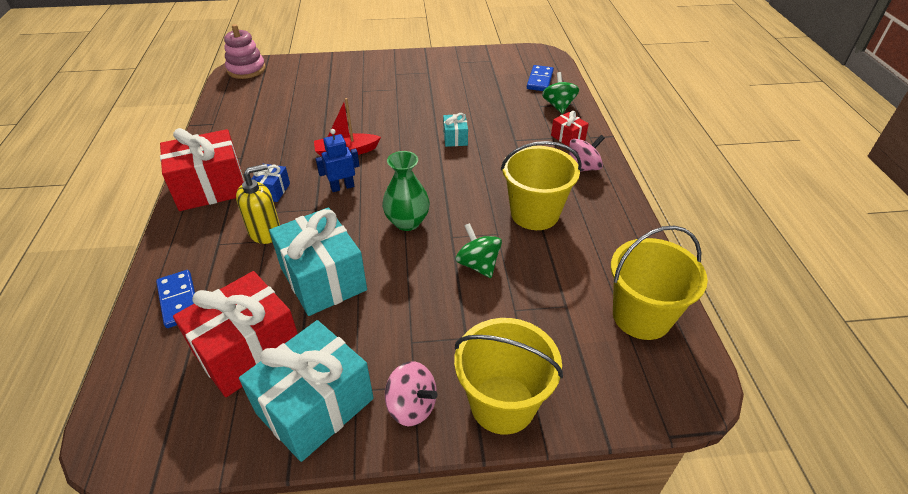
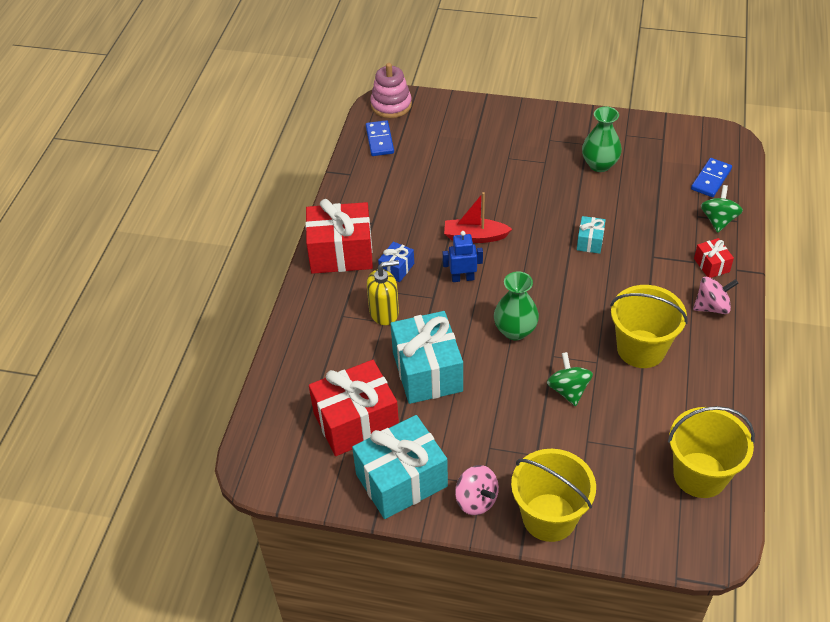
camera: 20 degrees right, 5 degrees up
blue domino [156,270,195,328] -> blue domino moved to [366,120,394,156]
none -> green vase [582,106,622,172]

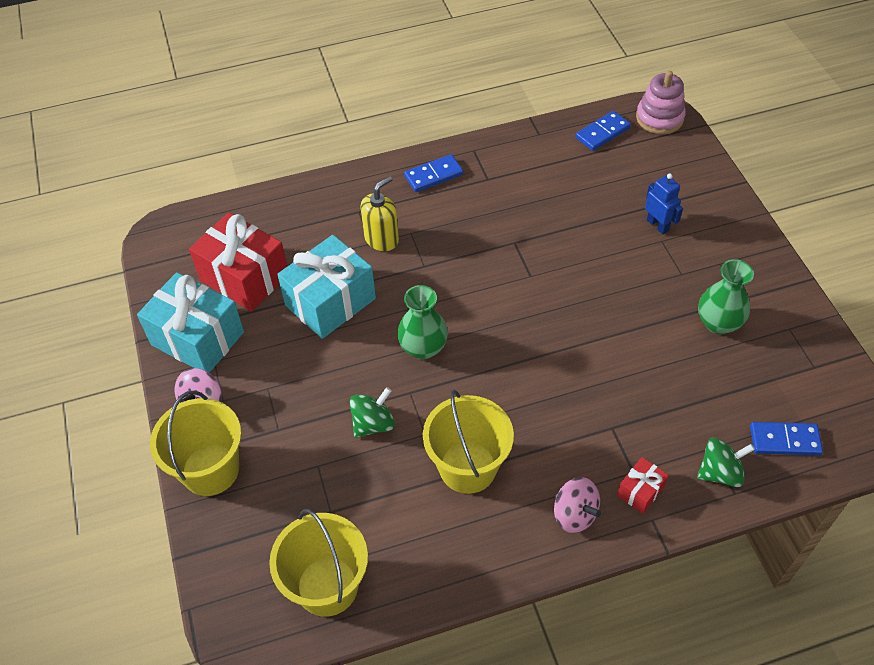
camera: 60 degrees right, 5 degrees up
red gift [305,199,373,274] -> blue domino [404,154,463,192]
yellow soap dispenser [367,260,399,325] -> yellow soap dispenser turned 90 degrees counterclockwise [360,176,399,251]
blue gift [378,241,414,282] -> none
blue robot [442,231,483,282] -> blue robot moved to [645,174,683,234]
red boat [444,192,512,243] -> none
turquoise gift [577,216,606,254] -> none

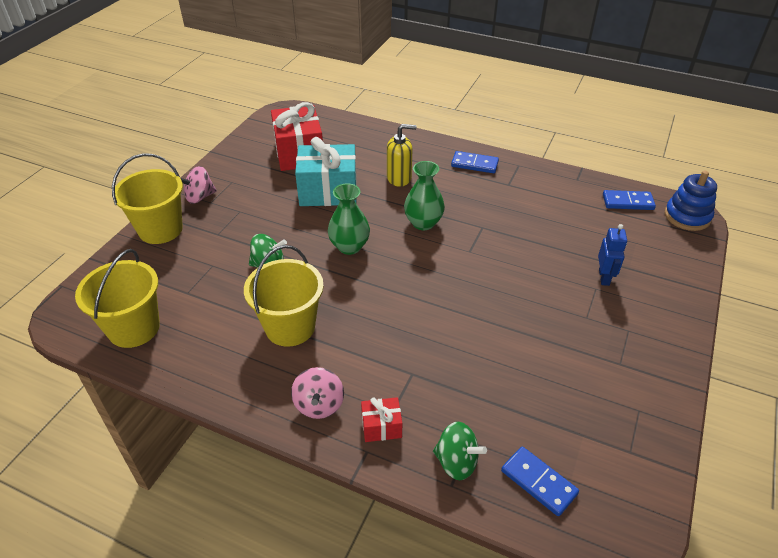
camera: 40 degrees right, 10 degrees down
turquoise gift [137,272,244,373] -> none
pink stacking toy [636,71,686,134] -> blue stacking toy [665,171,717,231]
green vase [698,259,754,334] -> green vase moved to [404,161,445,230]

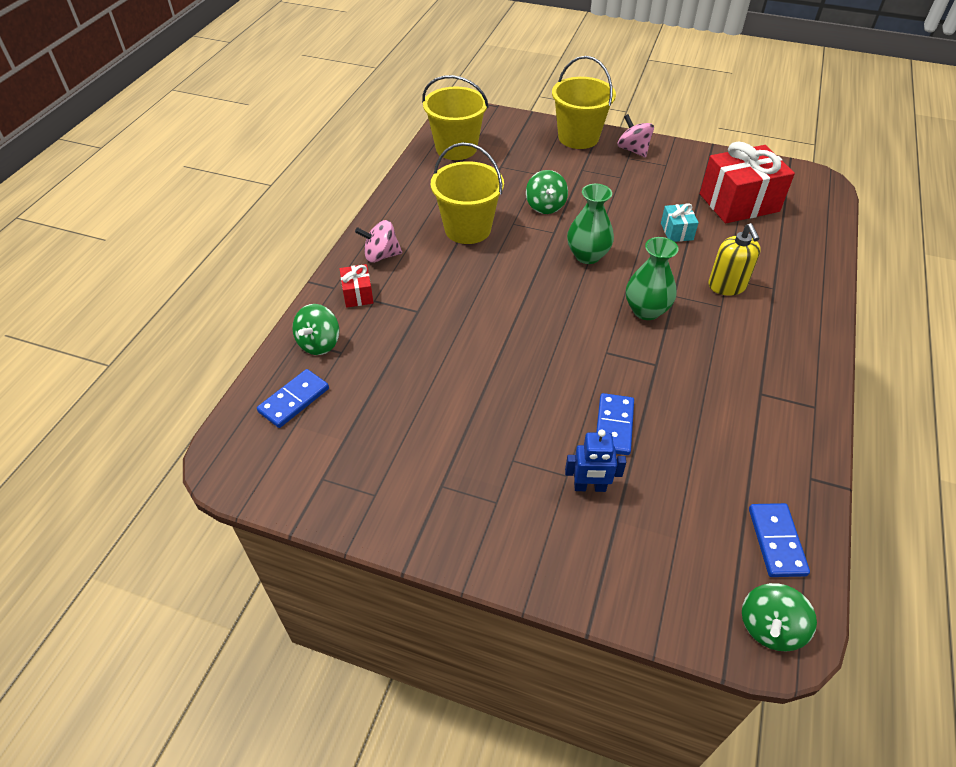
camera: 85 degrees right, 5 degrees up
turquoise gift [295,137,357,206] -> turquoise gift [661,203,699,242], size x0.47
blue domino [451,151,499,173] -> blue domino moved to [596,393,634,455]
blue stacking toy [665,171,717,231] -> green spinning top [742,583,817,651]

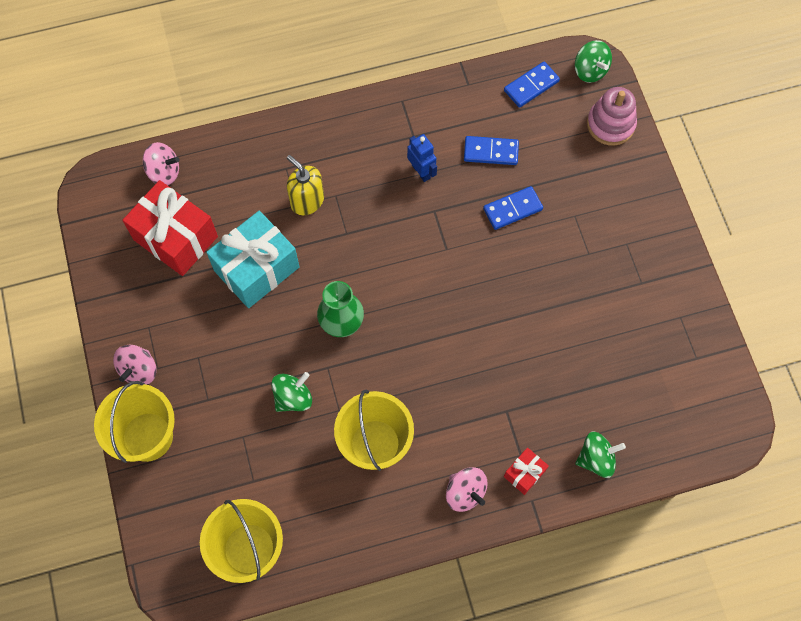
camera: 125 degrees left, 20 degrees up
blue domino [257,369,329,428] -> blue domino moved to [464,136,519,165]
blue robot [565,429,626,492] -> blue robot moved to [407,134,437,182]
green vase [626,237,679,320] -> none
turquoise gift [661,203,699,242] -> turquoise gift [206,211,300,308], size x2.14
yellow soap dispenser [708,223,761,296] -> yellow soap dispenser turned 90 degrees counterclockwise [287,155,324,215]
green spinning top [742,583,817,651] -> green spinning top turned 60 degrees clockwise [575,40,612,83]
none -> pink spinning top [143,142,179,185]
none -> pink stacking toy [587,87,637,146]

